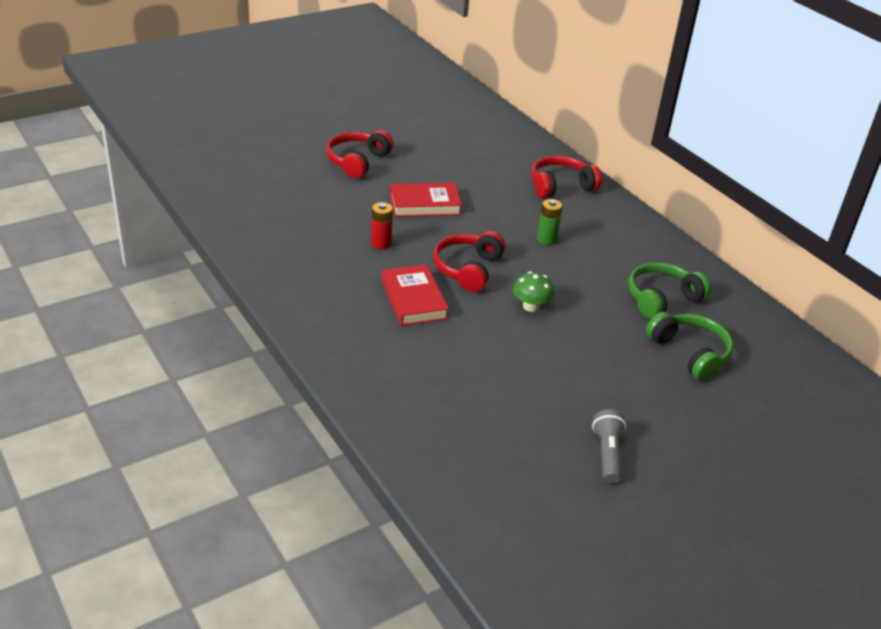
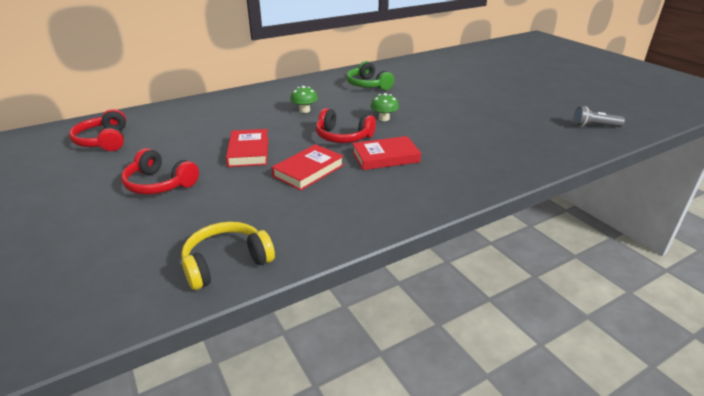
camera: 85 degrees left, 5 degrees down
red battery [371,202,393,249] -> red book [271,144,344,191]
red headphones [531,156,602,198] -> red headphones moved to [69,109,126,151]
green battery [537,199,563,245] -> green mushroom [290,86,318,113]
grey flashlight [592,409,626,483] -> grey flashlight moved to [573,106,625,127]
green headphones [646,312,734,381] -> none
none -> yellow headphones [181,222,275,290]

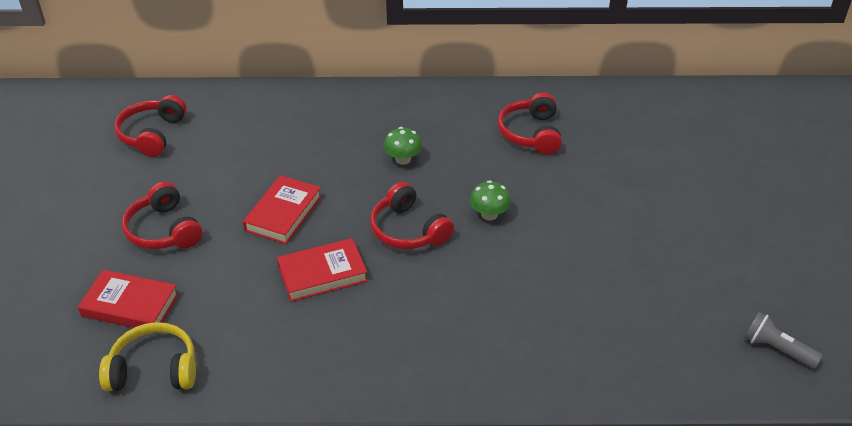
camera: 30 degrees right, 10 degrees up
green headphones [346,61,394,90] -> red headphones [498,92,562,155]
red book [352,136,421,170] -> red book moved to [78,270,179,328]

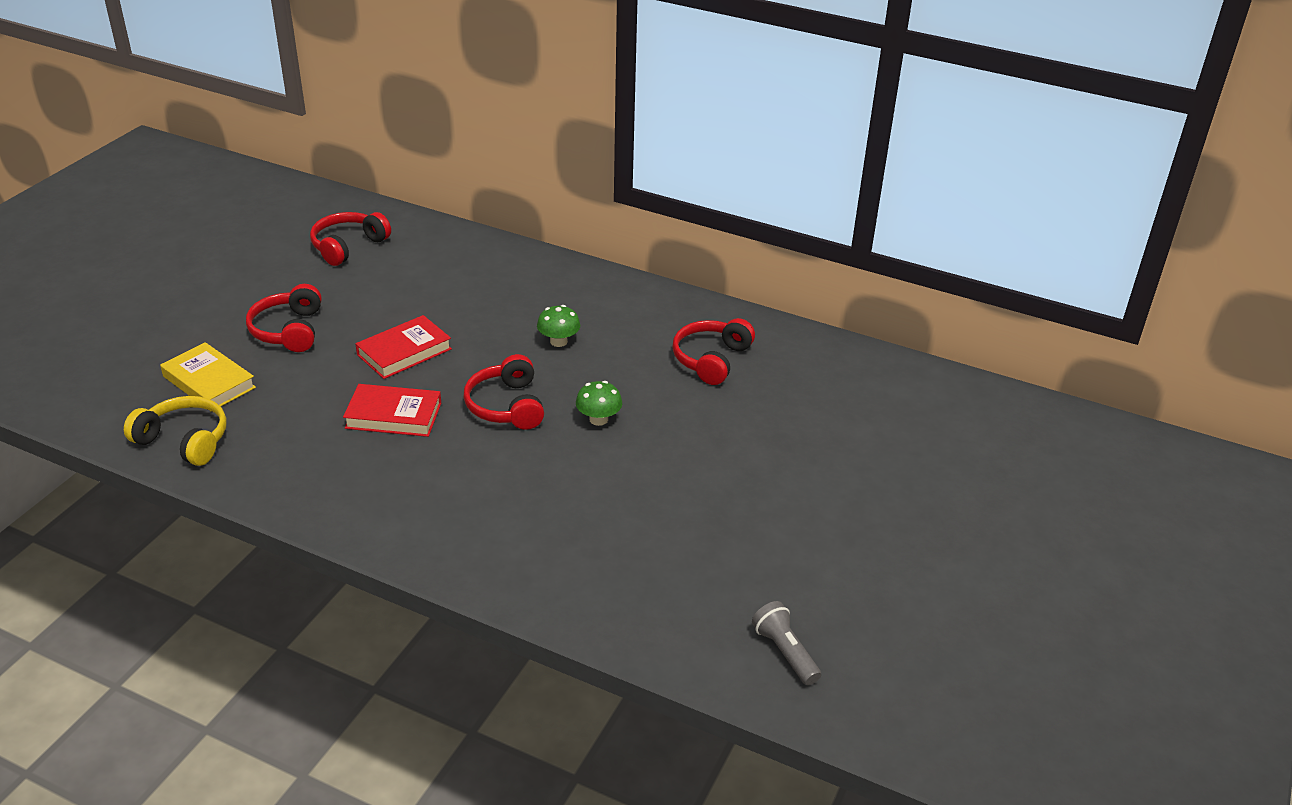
camera: 25 degrees right, 5 degrees down
red book [78,270,179,328] -> yellow book [160,342,256,412]

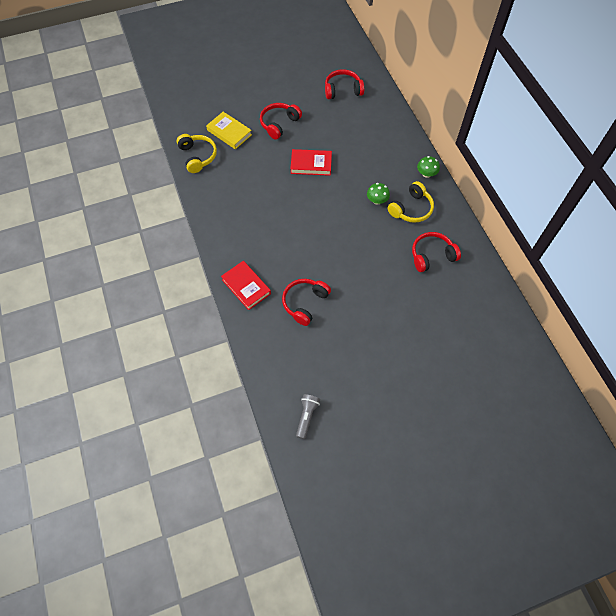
camera: 45 degrees right, 25 degrees up
yellow book [160,342,256,412] -> yellow book turned 45 degrees counterclockwise [206,112,252,149]
red book [343,384,441,437] -> red book moved to [221,261,271,310]
red headphones [464,354,544,430] -> red headphones moved to [282,279,331,326]
green mushroom [576,381,622,426] -> green mushroom moved to [417,156,440,178]
none -> yellow headphones [387,181,434,223]

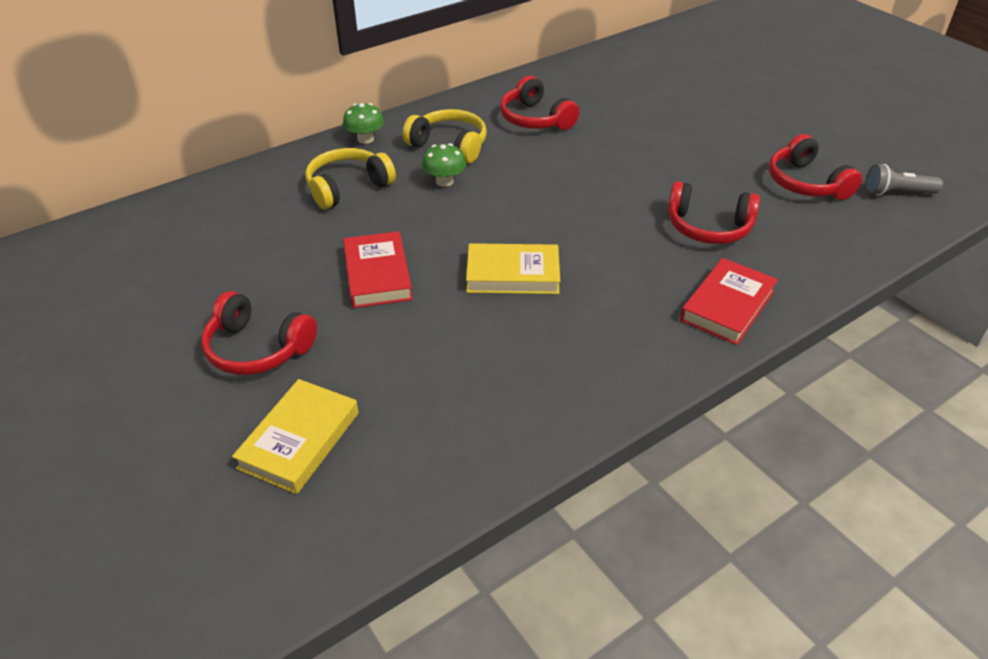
camera: 105 degrees left, 20 degrees down
yellow headphones [177,134,217,173] -> yellow headphones moved to [305,148,396,209]
red headphones [325,69,364,99] -> red headphones moved to [769,134,862,200]
none -> yellow book [466,243,560,294]

